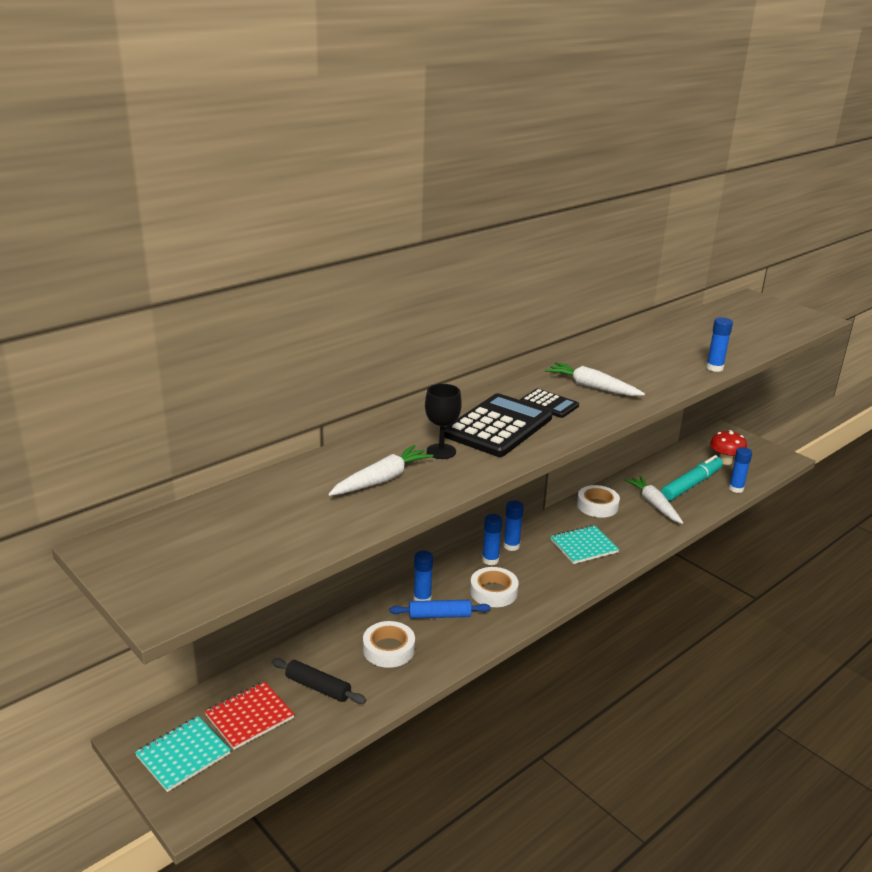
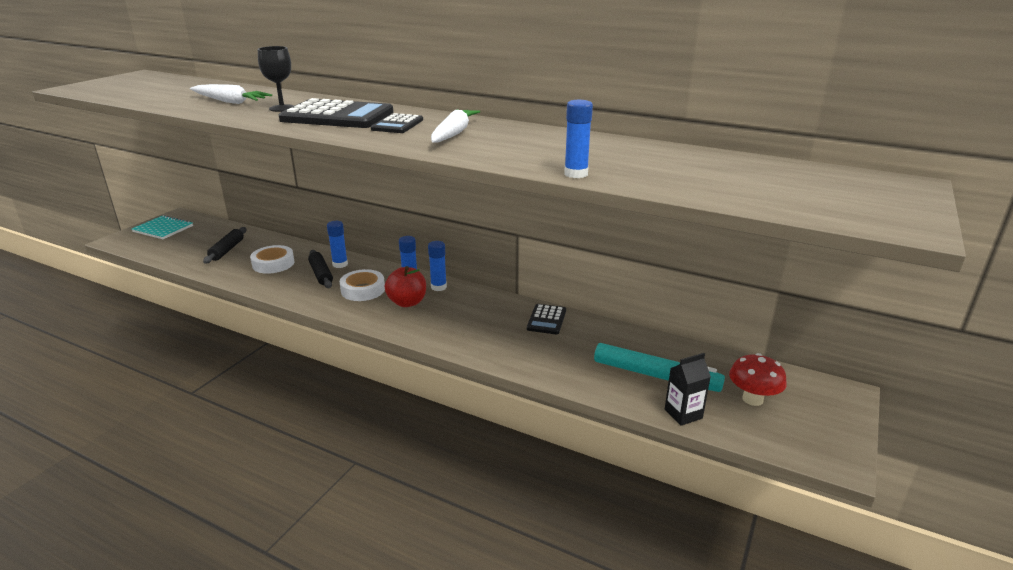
camera: 70 degrees right, 0 degrees up
red notebook [205,681,295,750] -> none
blue rolling pin [390,600,491,618] -> black rolling pin [308,250,333,288]
turquoise notebook [550,525,619,564] -> none
white tape [577,485,620,518] -> black calculator [527,304,566,334]
white carrot [624,476,683,524] -> none
blue glue stick [729,447,752,493] -> black carton [665,353,711,426]
none -> red apple [385,266,426,307]

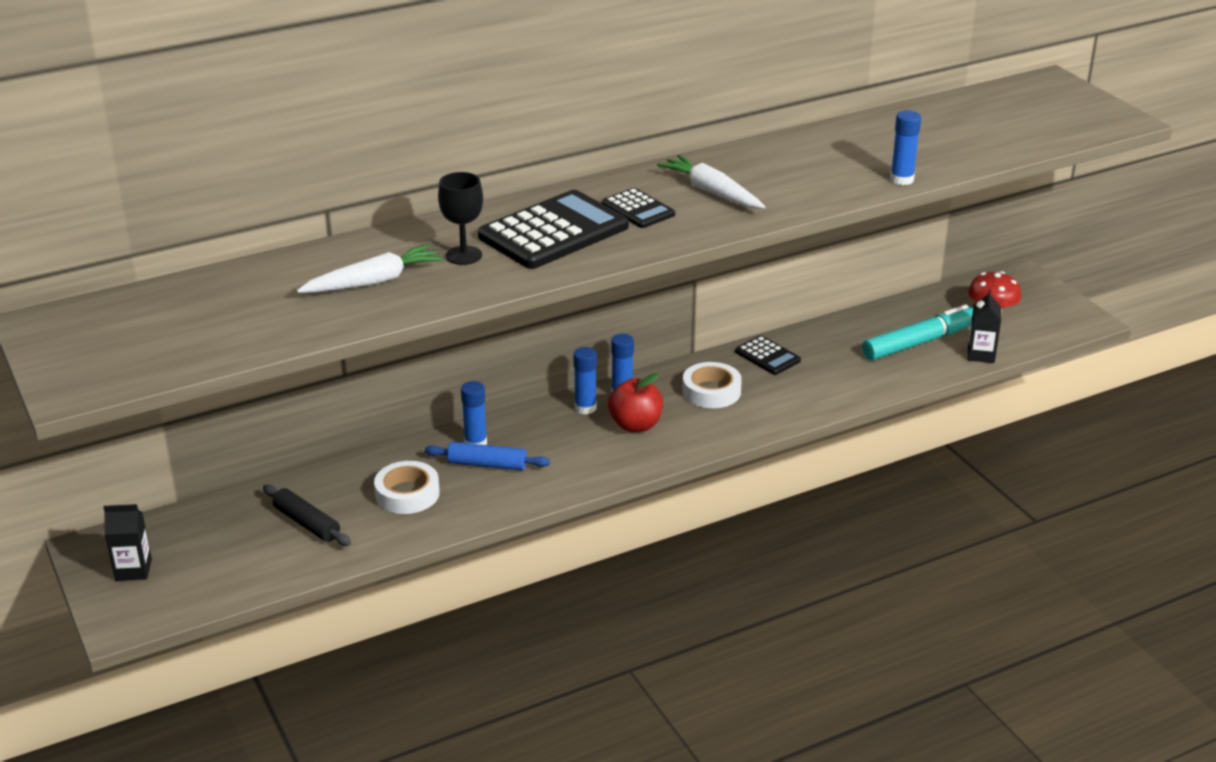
camera: 55 degrees left, 5 degrees up
turquoise notebook [132,215,193,239] -> black carton [103,504,152,581]
black rolling pin [308,250,333,288] -> blue rolling pin [425,442,550,470]
white tape [340,269,385,301] -> white tape moved to [682,362,742,408]

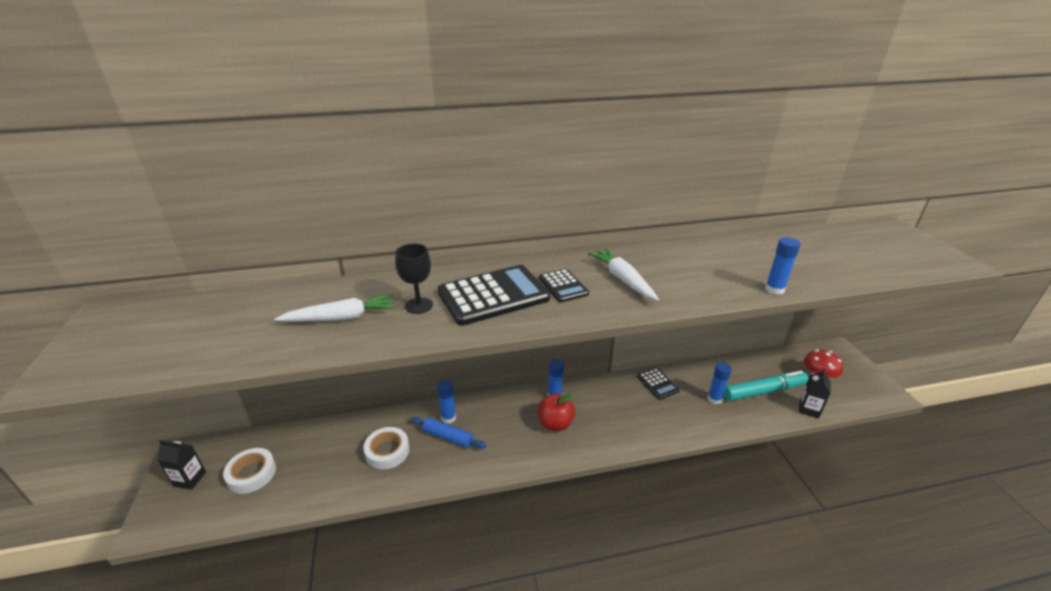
camera: 15 degrees right, 0 degrees up
black rolling pin [263,485,351,546] -> none
blue glue stick [573,347,597,414] -> blue glue stick moved to [708,363,732,405]
white tape [682,362,742,408] -> white tape moved to [223,448,276,494]

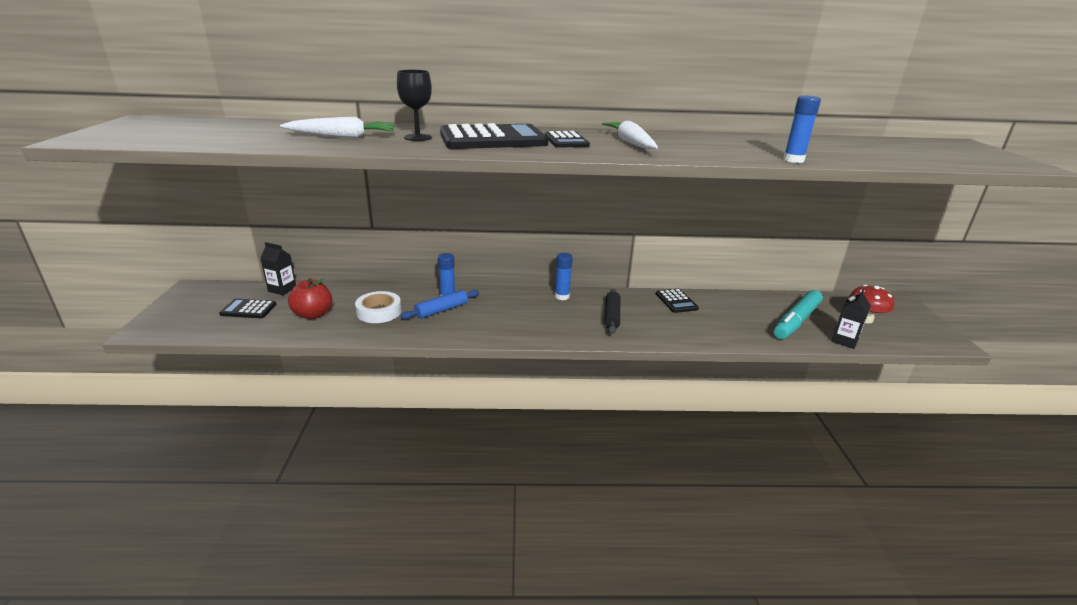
camera: 10 degrees right, 5 degrees down
black carton [157,440,206,490] -> black carton moved to [260,242,296,295]
white tape [223,448,276,494] -> black calculator [219,299,277,318]
blue rolling pin [411,417,486,449] -> blue rolling pin turned 75 degrees counterclockwise [401,290,479,319]
red apple [538,394,575,431] -> red apple moved to [288,278,332,319]
blue glue stick [708,363,732,405] -> none
turquoise marker [724,371,809,401] -> turquoise marker turned 135 degrees clockwise [774,290,823,339]
none -> black rolling pin [605,289,620,334]

